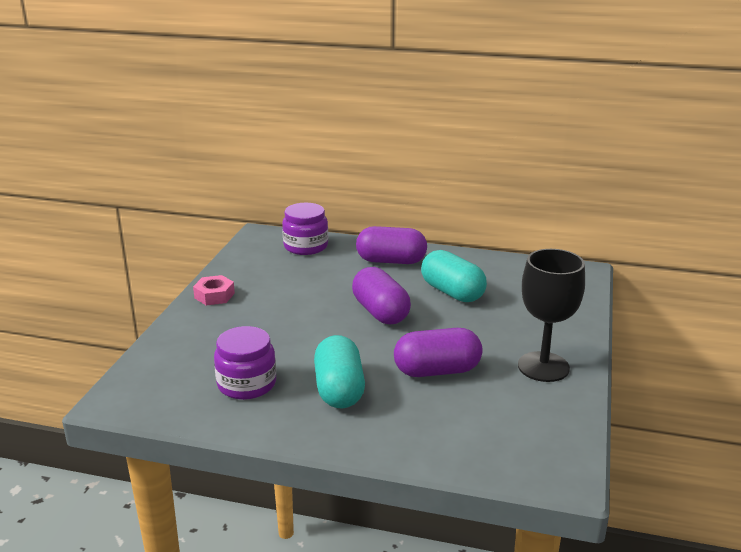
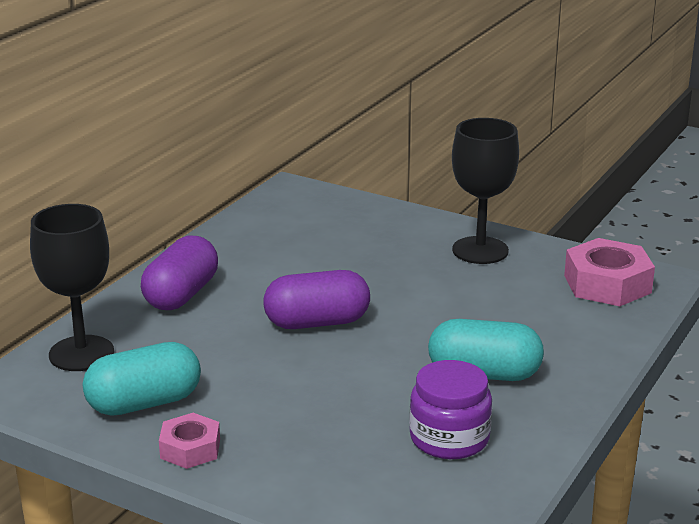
camera: 75 degrees left, 0 degrees up
purple jar [282,203,328,255] -> black goblet [30,204,114,371]
purple capsule [394,328,483,377] -> none
turquoise capsule [421,250,487,302] -> turquoise capsule moved to [83,342,201,416]
none -> pink nut [564,238,655,306]

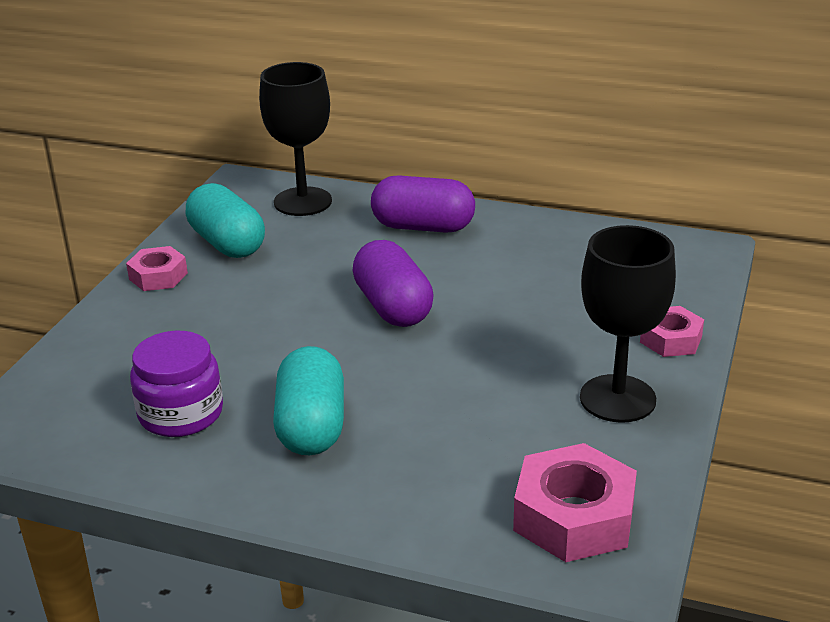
camera: 80 degrees right, 5 degrees up
none -> pink nut [640,306,704,357]

